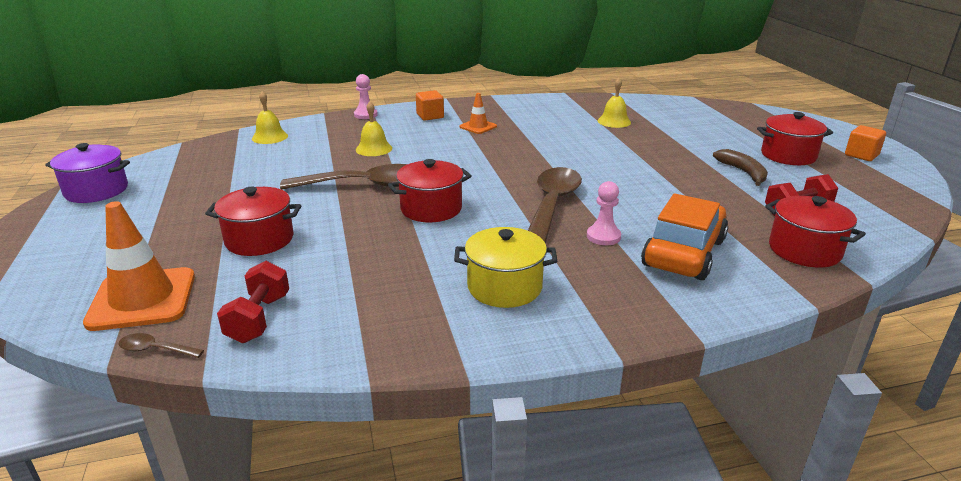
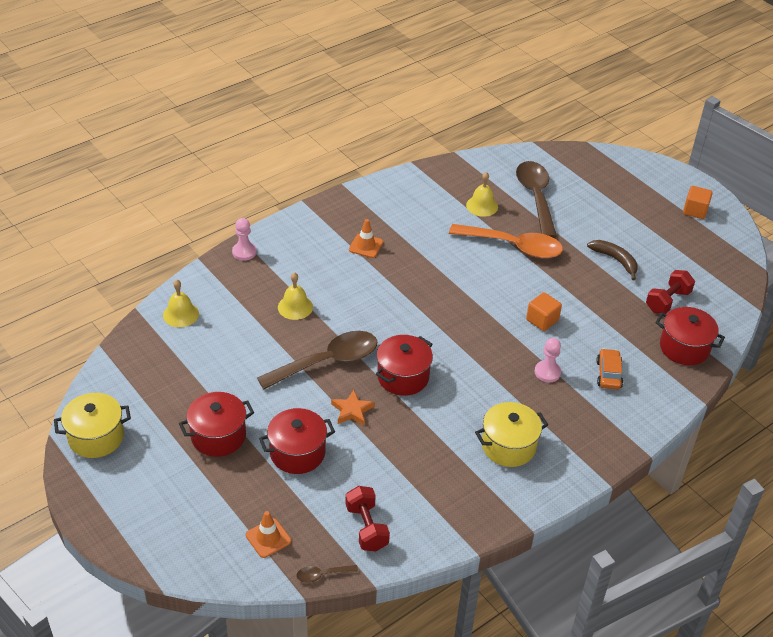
camera: 25 degrees left, 15 degrees up
purple pot [45,143,130,203] -> yellow pot [54,393,131,458]
orange traffic cone [83,201,195,331] -> orange traffic cone [246,511,291,558], size x0.52
orange cube [416,90,444,120] -> orange cube moved to [526,292,562,331]
brown spoon [528,167,582,244] -> brown spoon moved to [516,161,557,238]
orange car [641,193,728,280] -> orange car [596,348,623,389], size x0.52
red pot [757,112,833,165] -> red pot moved to [179,392,254,457]
none -> orange star [331,390,374,426]
none -> orange spoon [449,224,563,258]

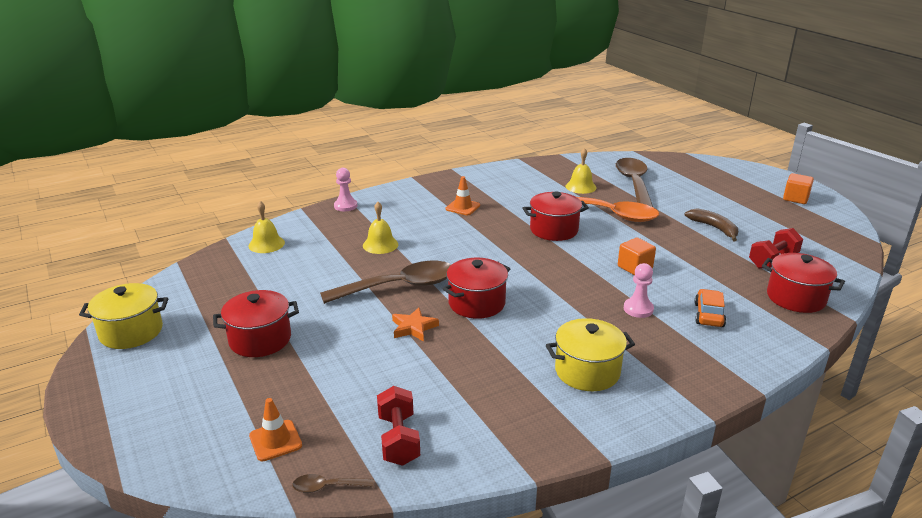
camera: 10 degrees right, 15 degrees down
red pot [259,408,335,474] -> red pot moved to [523,192,589,241]

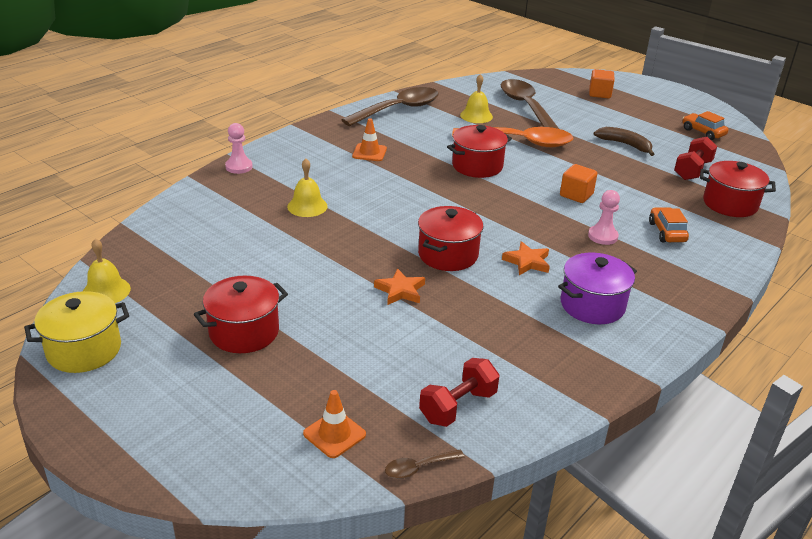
camera: 20 degrees left, 5 degrees up
yellow bell [248,201,285,253] -> yellow bell moved to [83,238,131,303]
brown spoon [320,261,451,304] -> brown spoon moved to [341,87,439,126]
red dumbbell [377,386,420,466] -> red dumbbell turned 75 degrees clockwise [419,358,499,427]
yellow pot [546,318,635,391] -> purple pot [558,253,637,324]
orange cube [783,173,814,204] -> orange cube moved to [589,69,615,99]
none -> orange star [502,241,550,275]
none -> orange car [683,111,729,140]

